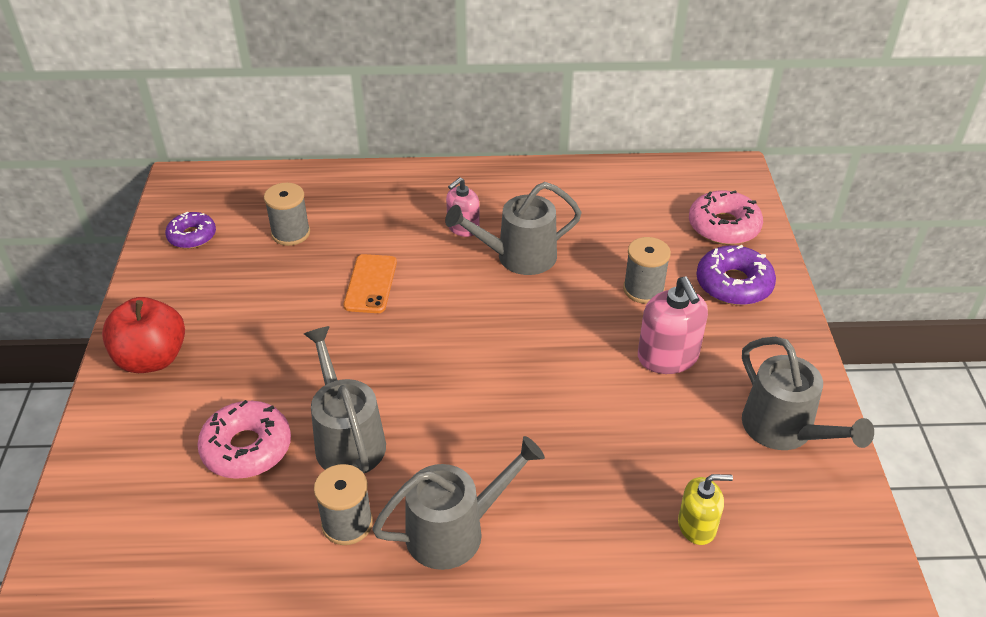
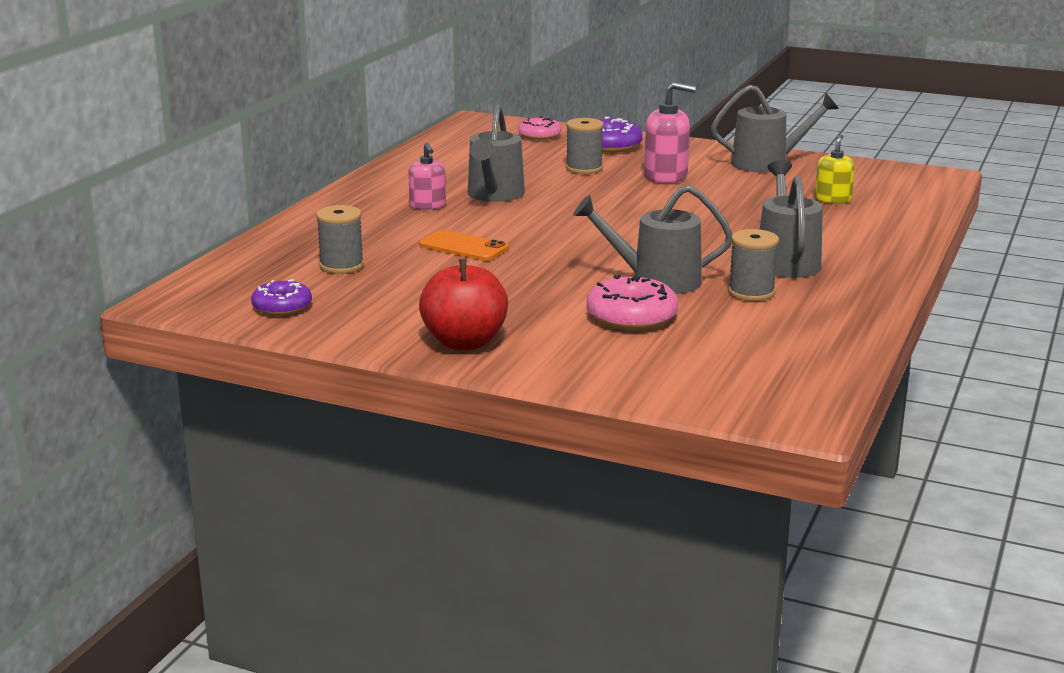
camera: 65 degrees left, 20 degrees down
pink donut [689,190,763,245] -> pink donut [518,117,562,140], size x0.66

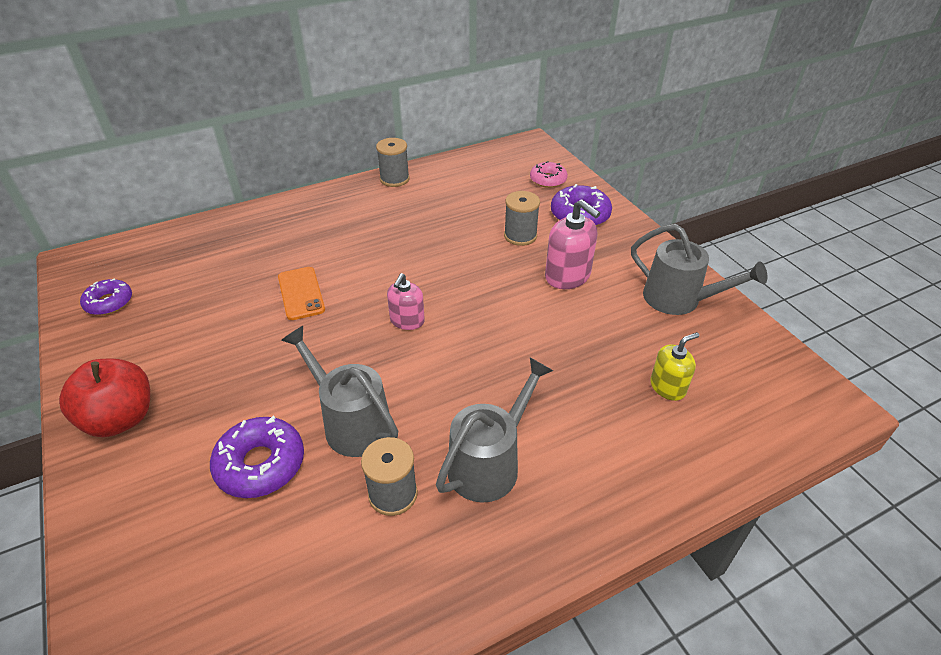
camera: 40 degrees right, 20 degrees up
grey spool [316,205,364,274] -> grey spool moved to [376,138,410,187]
pink soap dispenser [408,143,446,210] -> pink soap dispenser moved to [387,273,425,330]
grey watering can [468,105,525,202] -> none
pink donut [587,275,678,330] -> purple donut [210,416,304,498]

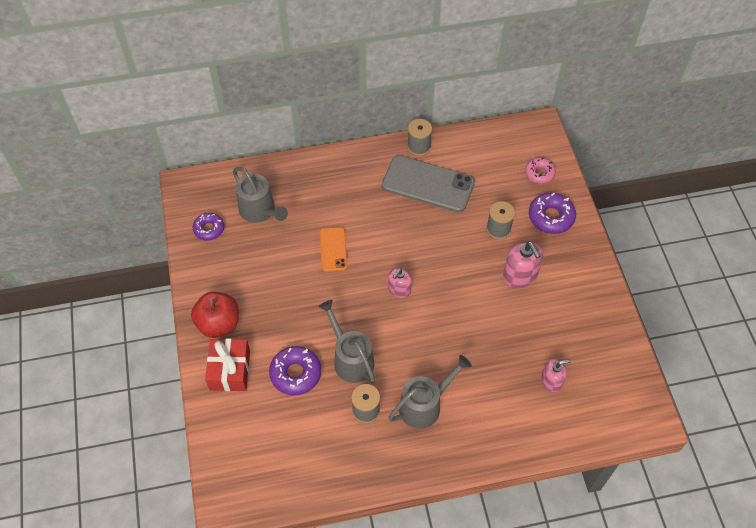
camera: 15 degrees right, 15 degrees up
grey watering can [631,224,767,315] -> grey watering can moved to [233,167,288,223]
yellow soap dispenser [650,332,699,401] -> pink soap dispenser [541,359,571,392]
none -> red gift [205,338,250,391]
none -> grey phone [382,155,475,212]

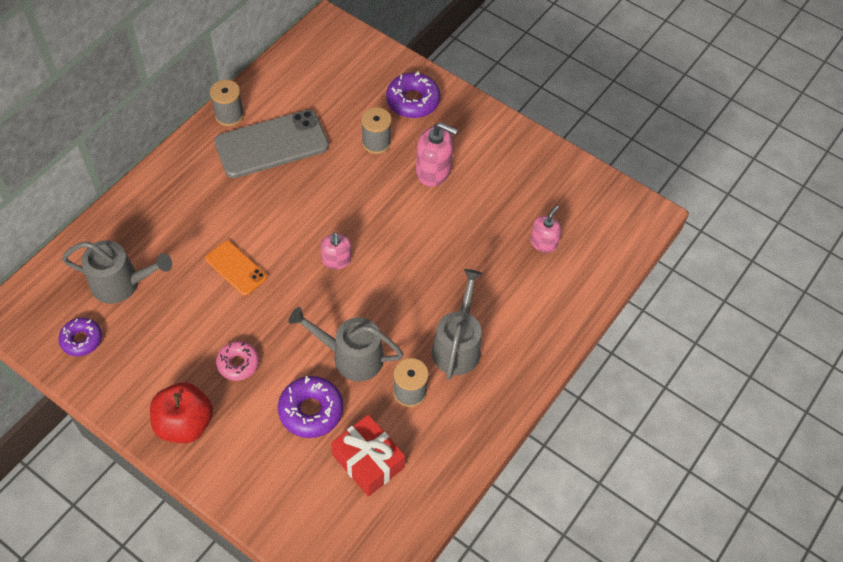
camera: 45 degrees left, 0 degrees up
red gift [205,338,250,391] -> red gift moved to [331,414,405,497]
pink donut [525,157,556,183] -> pink donut moved to [216,341,259,381]

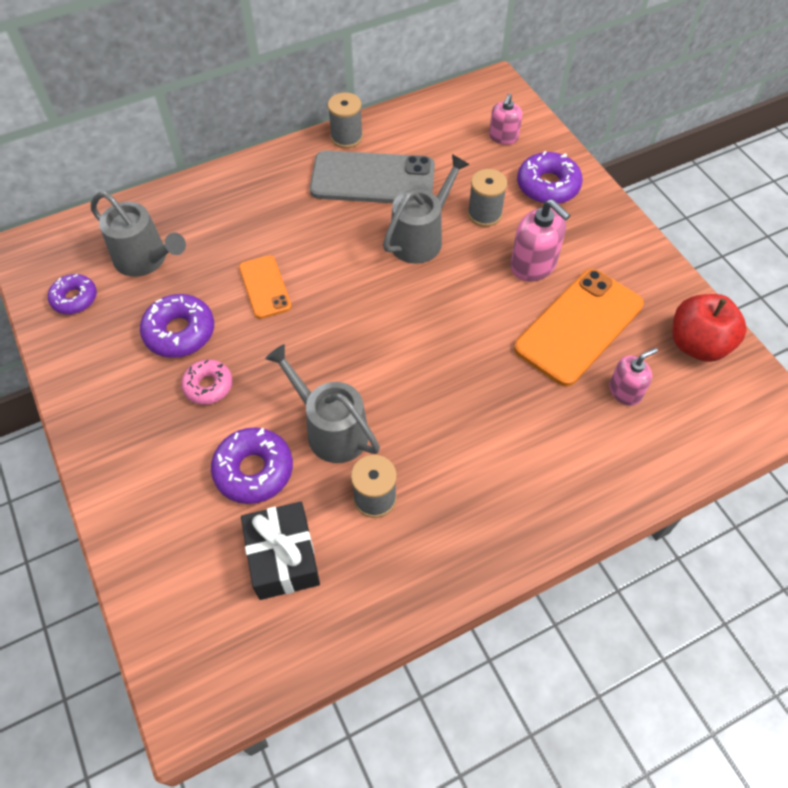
camera: 30 degrees right, 0 degrees up
red apple [150,382,213,443] -> red apple moved to [672,294,747,362]
pink soap dispenser [321,232,351,269] -> pink soap dispenser moved to [489,94,522,145]
red gift [331,414,405,497] -> black gift [241,502,320,600]
grey watering can [432,269,483,380] -> grey watering can moved to [383,154,470,264]
none -> purple donut [140,294,214,358]
none -> orange phone [514,269,644,386]

